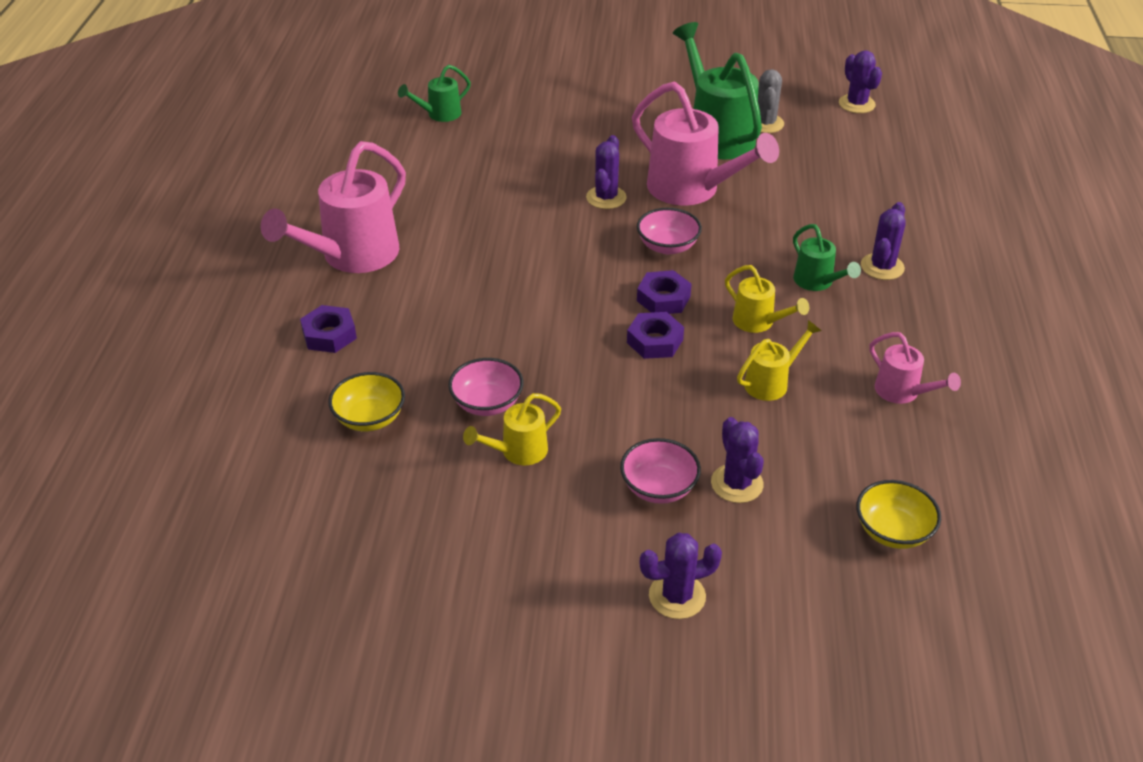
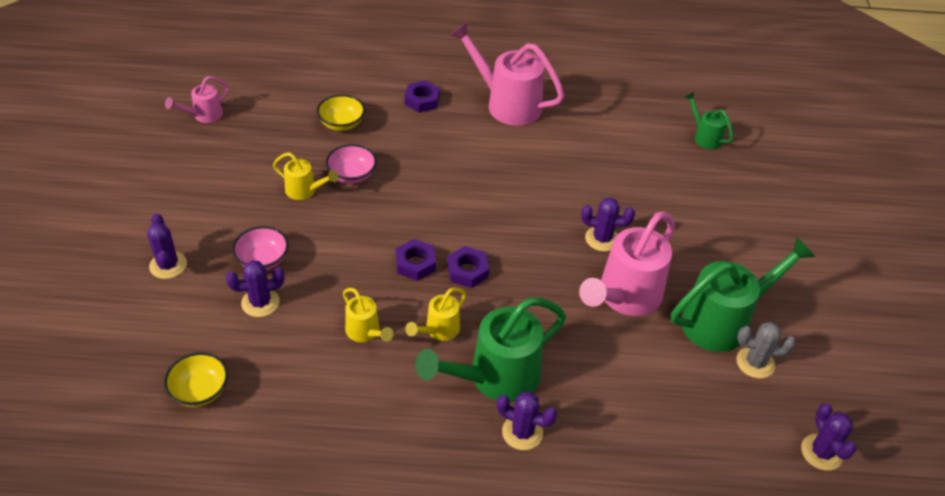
camera: 85 degrees right, 5 degrees up
yellow watering can [463,393,561,465] -> yellow watering can turned 150 degrees clockwise [273,152,338,200]
pink bowl [637,208,702,254] -> none
green watering can [793,224,861,291] -> green watering can [415,298,566,402], size x1.97
purple cactus [839,51,882,113] -> purple cactus turned 75 degrees counterclockwise [801,403,856,471]
pink watering can [869,332,961,404] -> pink watering can moved to [165,76,229,123]

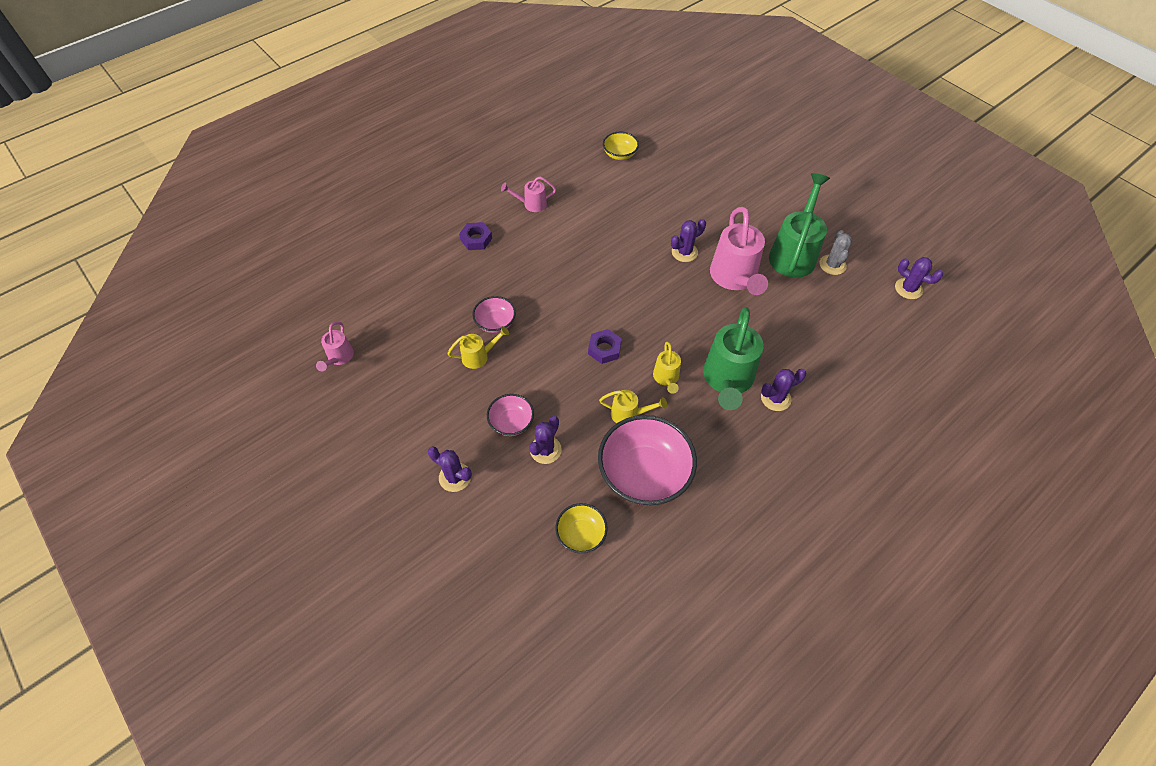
camera: 40 degrees left, 10 degrees up
yellow bowl [317,94,365,131] -> yellow bowl moved to [603,132,639,160]
purple nut [447,246,489,288] -> none
pink watering can [450,22,564,126] -> pink watering can [501,177,556,212], size x0.51
green watering can [684,92,733,149] -> none
grey cactus [736,322,796,378] -> grey cactus turned 45 degrees counterclockwise [819,230,853,275]
none -> pink bowl [598,415,697,505]

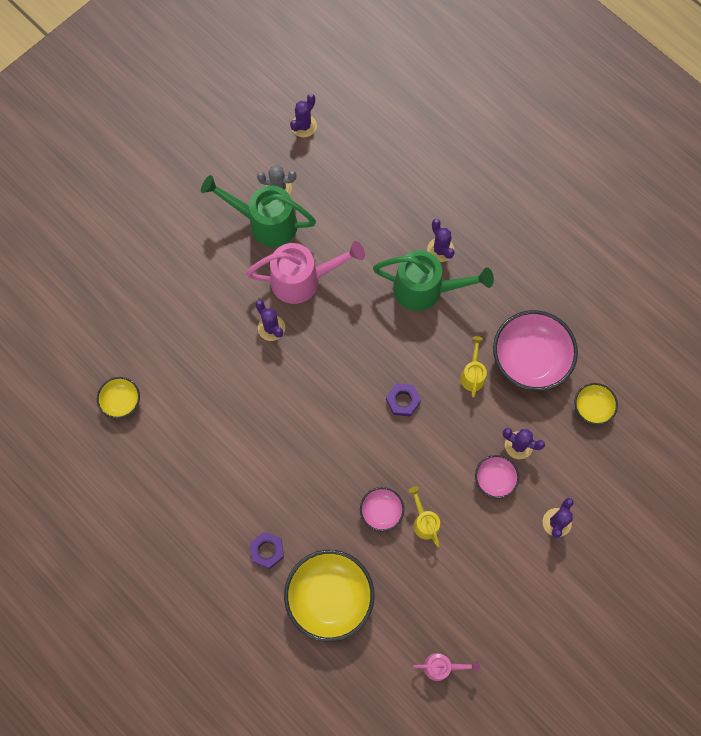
camera: 95 degrees left, 15 degrees up
pink watering can [501,177,556,212] -> none
yellow watering can [653,342,681,394] -> none
none -> yellow bowl [284,550,374,642]

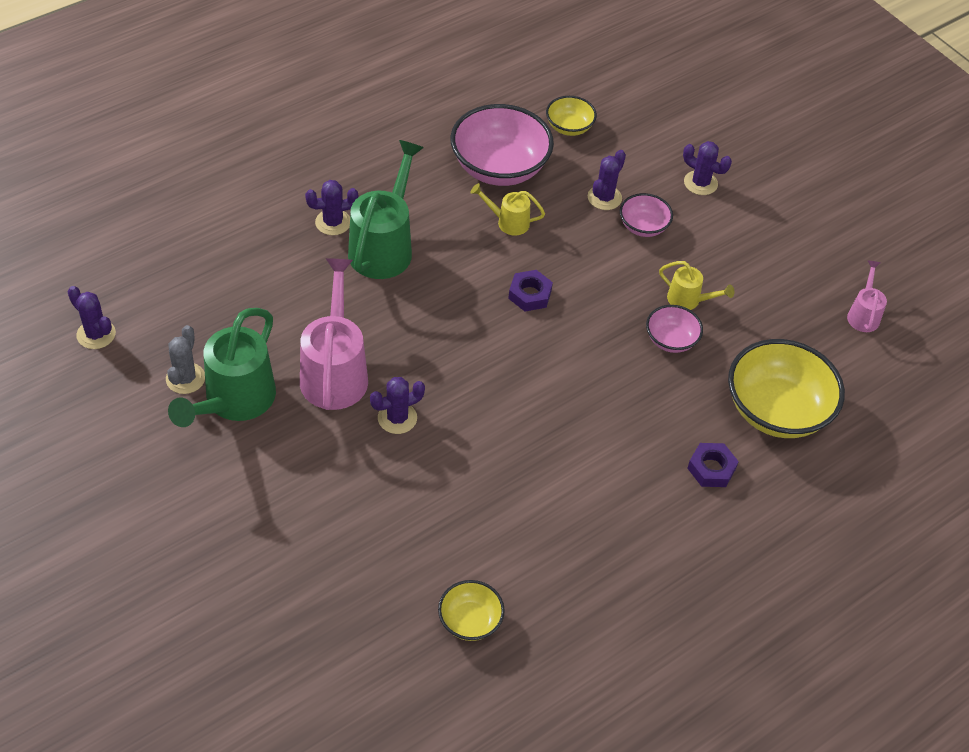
camera: 85 degrees left, 20 degrees down
yellow watering can [409,486,440,547] -> yellow watering can turned 135 degrees counterclockwise [659,261,734,310]

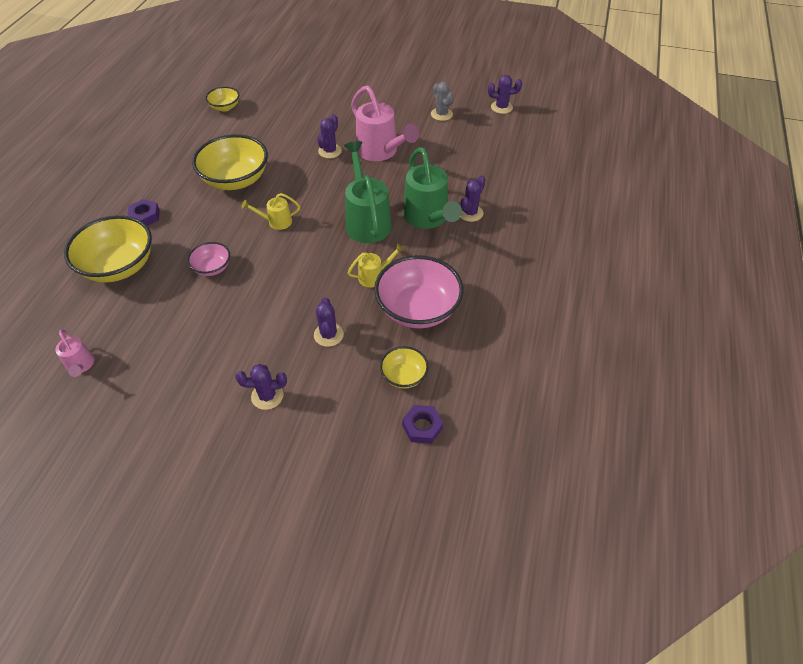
camera: 145 degrees right, 0 degrees up
green watering can [168,308,276,427] -> green watering can moved to [344,141,392,243]
purple nut [508,270,553,311] -> purple nut moved to [402,405,443,444]
pink bowl [620,193,673,237] -> none
yellow watering can [659,261,734,310] -> yellow watering can moved to [241,193,300,230]
none -> yellow bowl [192,134,268,190]

